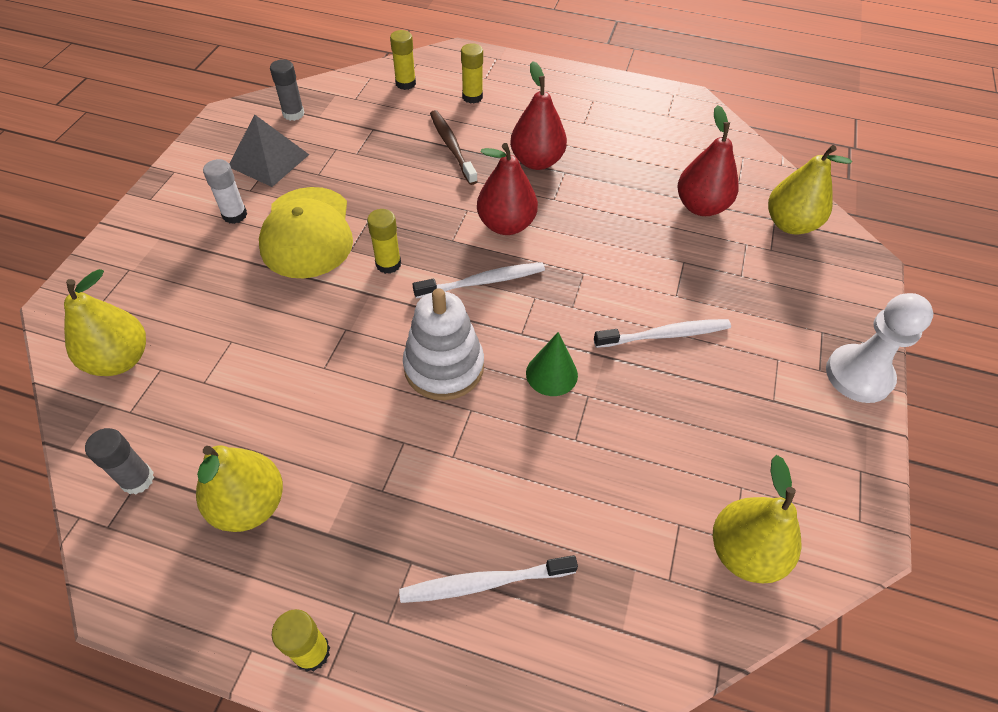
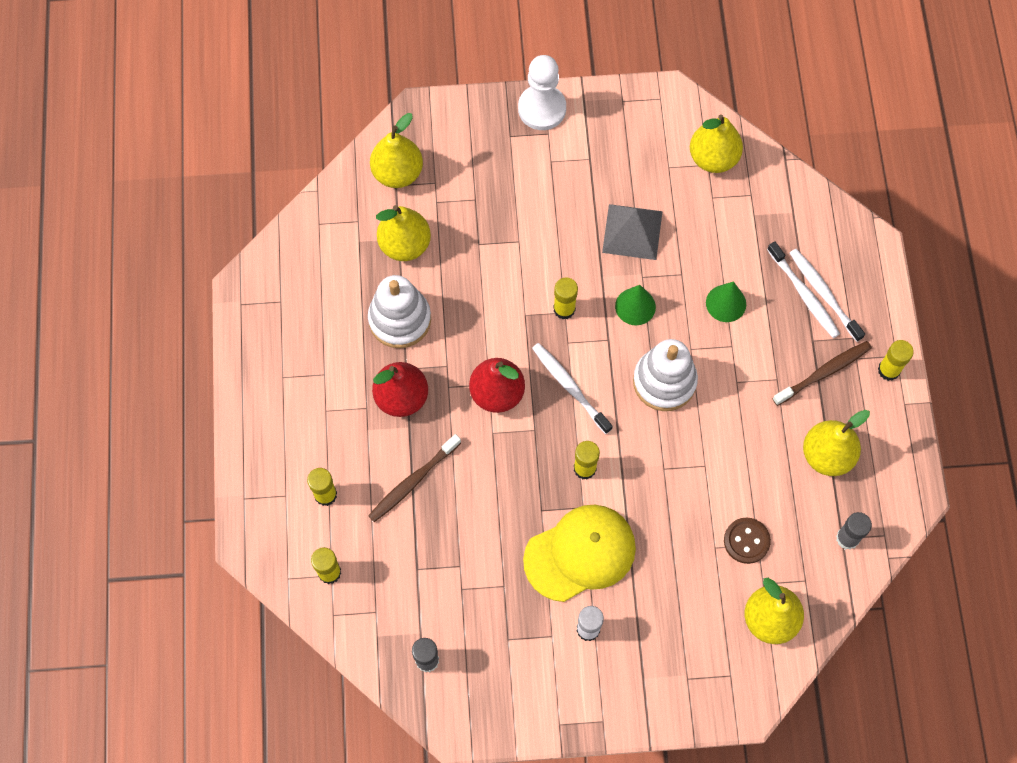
camera: 110 degrees left, 15 degrees up
grey pyramid [229,114,309,187] -> grey pyramid moved to [602,204,663,260]
white toothbrush [594,319,731,348] -> white toothbrush moved to [790,249,865,342]
red pear [678,105,739,216] -> yellow pear [376,205,431,261]
none -> white stacking toy [368,275,431,348]
none -> yellow glue stick [553,278,578,319]
none -> green cone [706,281,746,322]
none -> brown button [724,517,771,564]
none -> brown toothbrush [772,341,872,406]

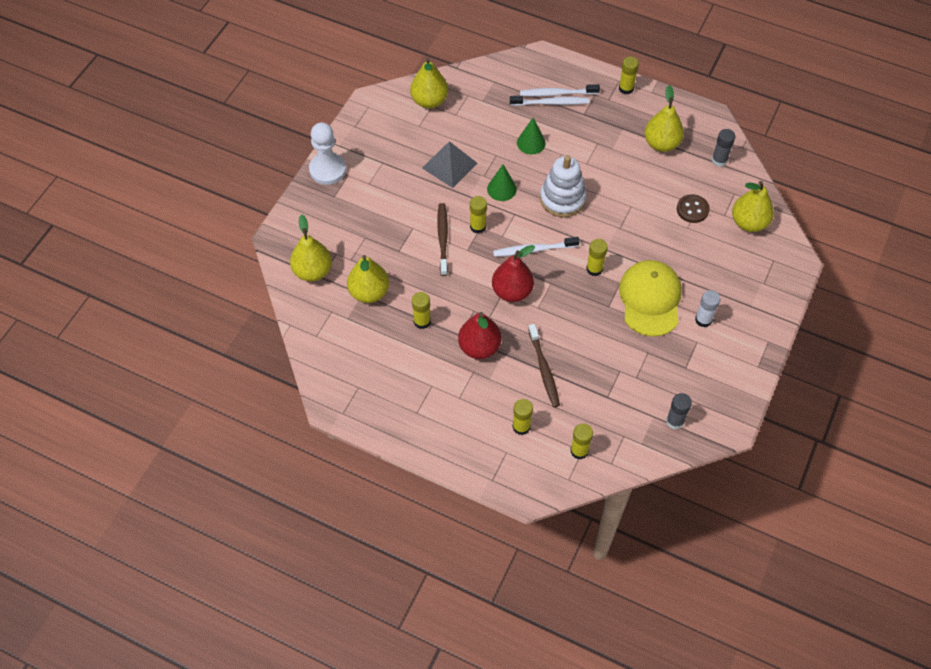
camera: 60 degrees left, 10 degrees down
white stacking toy [368,275,431,348] -> yellow glue stick [412,292,431,329]
brown toothbrush [772,341,872,406] -> brown toothbrush moved to [437,203,448,276]

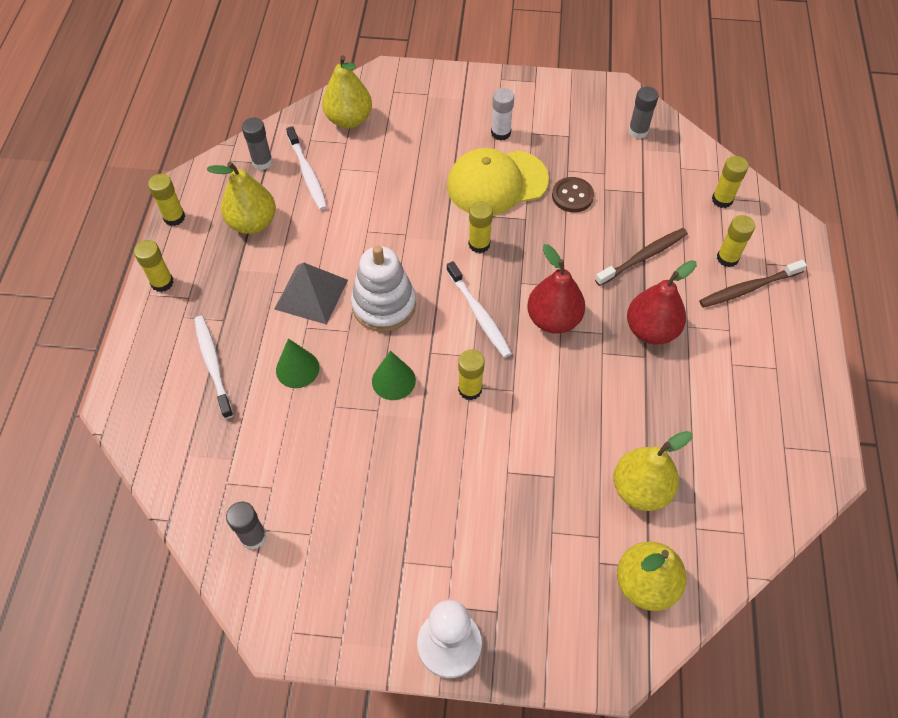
camera: 110 degrees left, 0 degrees up
yellow pear [410,58,448,108] -> grey glue stick [226,502,267,550]
yellow glue stick [412,292,431,329] -> yellow glue stick moved to [148,174,185,226]
grey pyramid [422,141,477,188] -> grey pyramid moved to [275,262,348,325]
brown toothbrush [437,203,448,276] -> brown toothbrush moved to [699,260,807,308]
white toothbrush [520,84,600,97] -> white toothbrush moved to [286,126,327,210]
brown button [677,194,710,223] -> brown button moved to [552,177,594,212]

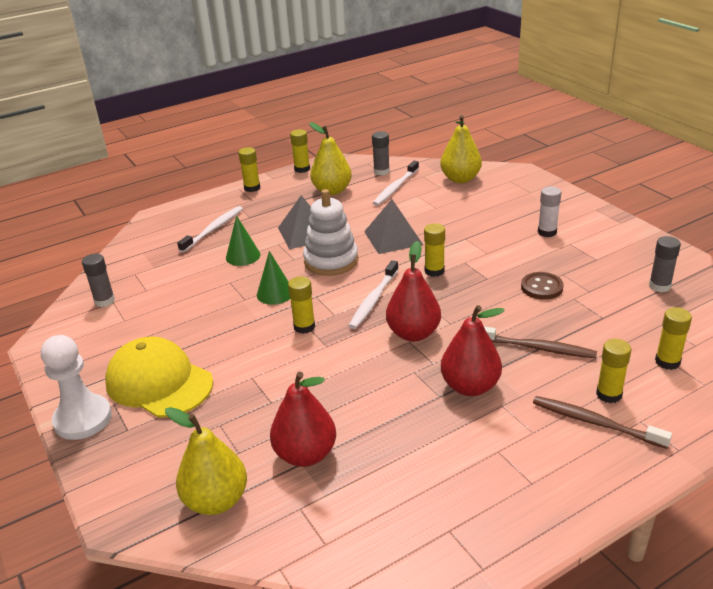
camera: 55 degrees right, 25 degrees down
yellow cap [447,148,549,215] -> yellow cap moved to [105,337,213,418]
yellow pear [613,431,693,511] -> red pear [270,372,336,467]
none -> grey pyramid [364,199,423,254]

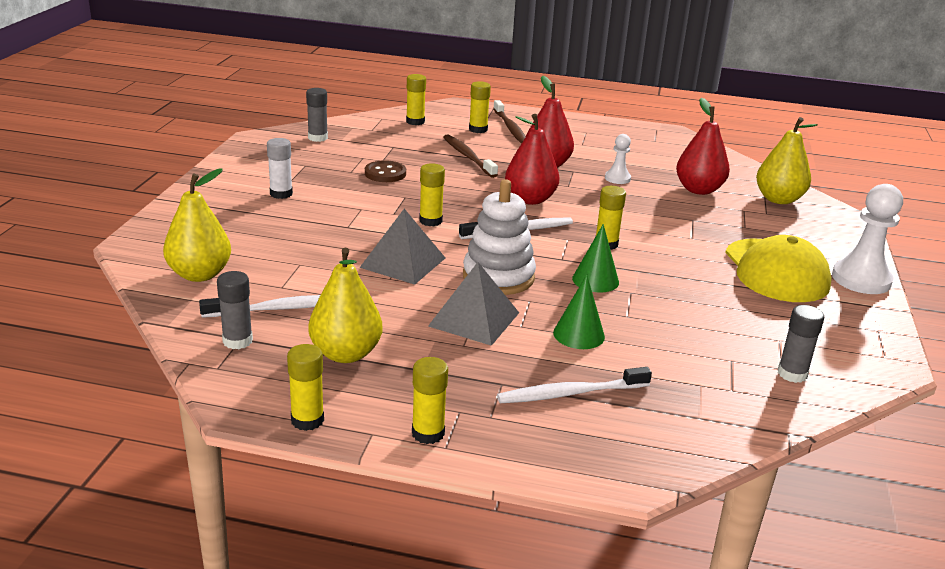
camera: 140 degrees left, 5 degrees down
none -> white pawn [605,134,631,184]

